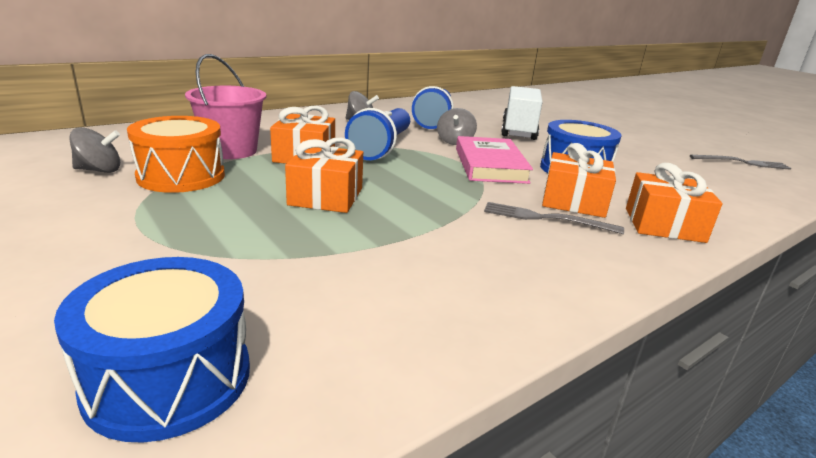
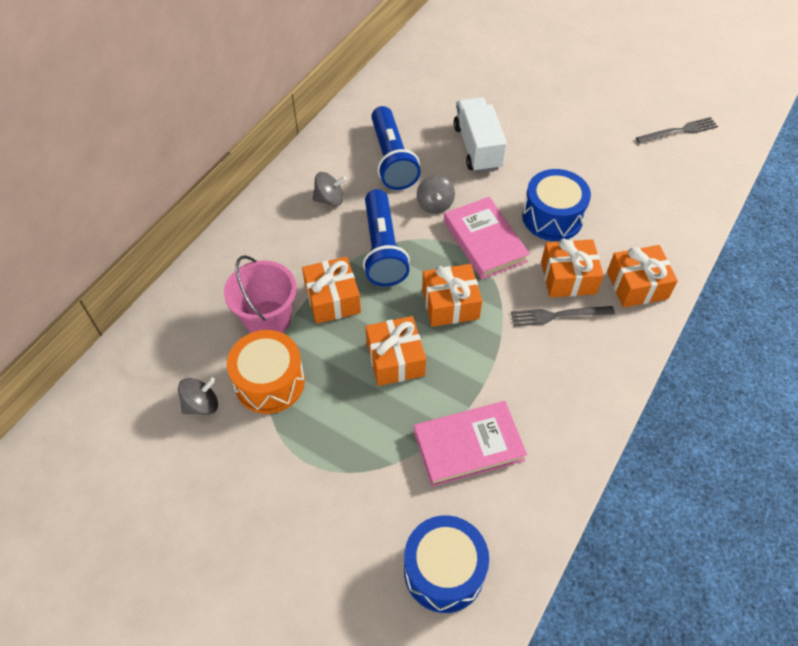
camera: 20 degrees left, 30 degrees up
none -> pink book [414,401,527,487]
none -> orange gift [422,264,482,327]

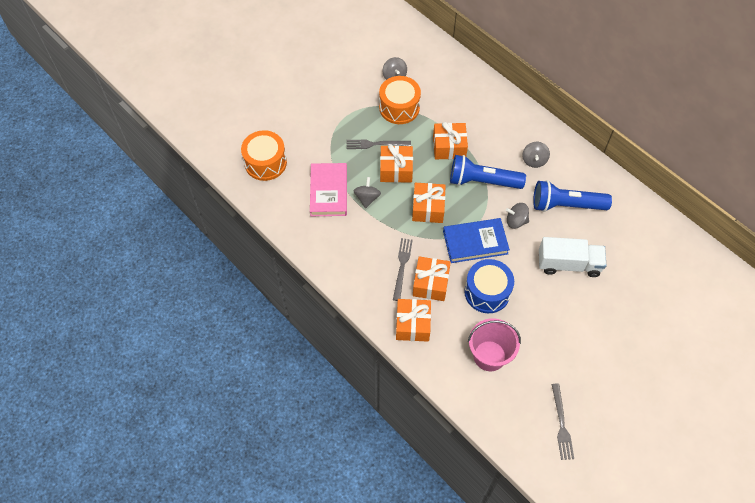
camera: 105 degrees right, 5 degrees up
pink bucket [224,255,297,333] -> pink bucket moved to [468,318,521,371]
blue drum [404,515,489,613] -> orange drum [241,130,287,181]
pink book [444,197,530,279] -> blue book [443,218,510,263]
none -> grey fork [346,140,411,149]
none -> grey spinning top [353,177,381,208]

